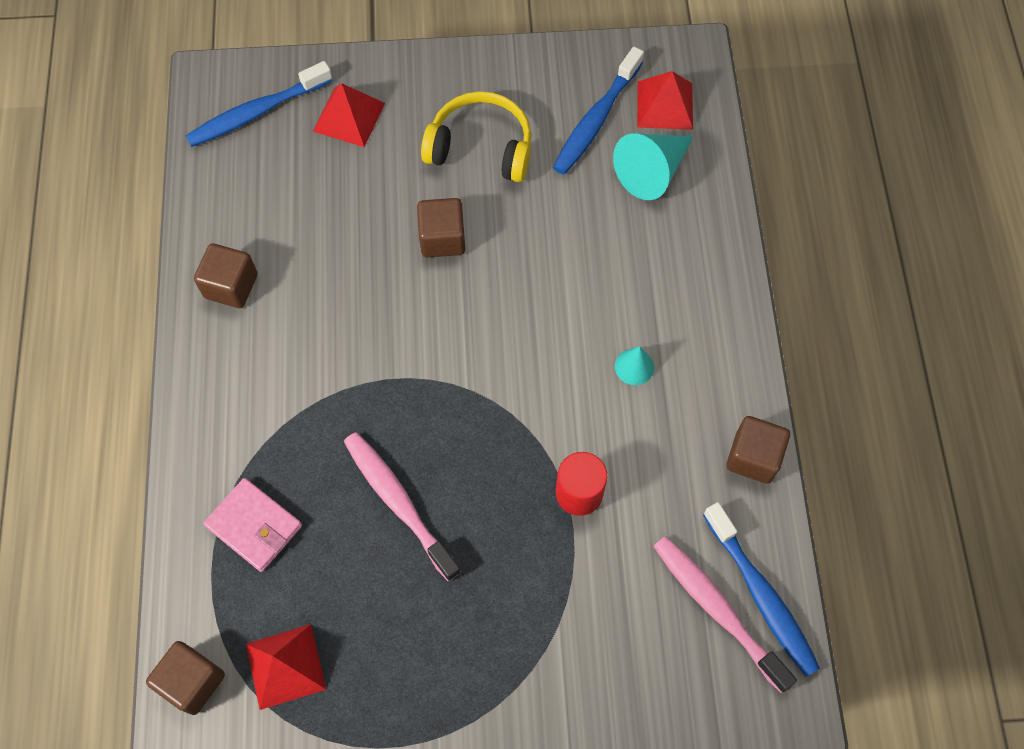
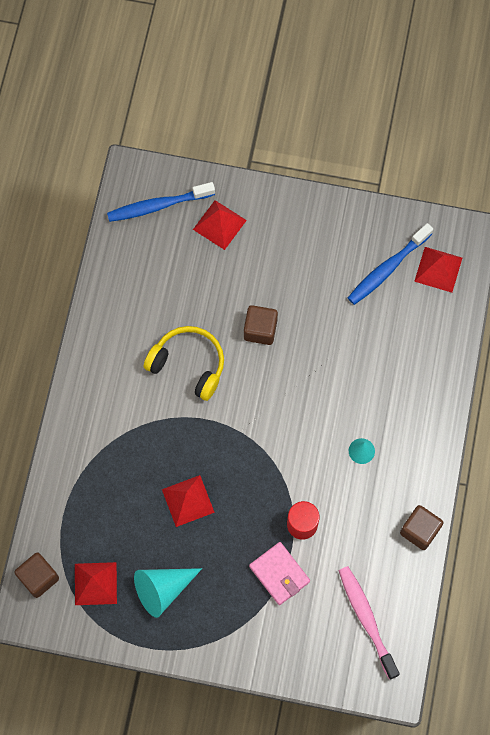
camera: 15 degrees right, 5 degrees up
brown cube [194,243,258,308] -> none
pink wallet [203,478,302,572] -> pink wallet moved to [249,542,310,605]
pink toothbrush [344,432,461,581] -> red pyramid [162,475,215,527]
yellow headphones [421,91,531,182] -> yellow headphones moved to [144,326,224,401]
turquoise cone [613,133,694,200] -> turquoise cone moved to [134,568,202,618]
blue toothbrush [703,502,820,677] -> none

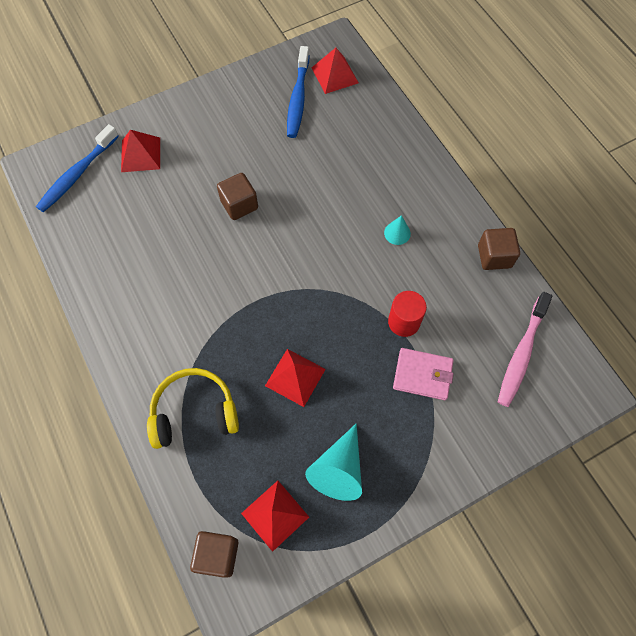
camera: 40 degrees left, 5 degrees down
yellow headphones [144,326,224,401] -> yellow headphones moved to [147,368,239,449]
pink toothbrush [338,566,400,679] -> pink toothbrush turned 90 degrees counterclockwise [498,292,552,407]

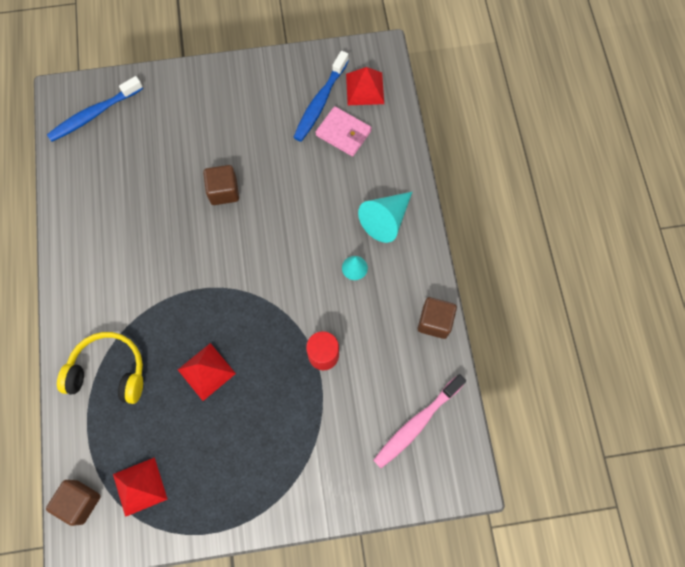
camera: 20 degrees right, 5 degrees up
red pyramid [121,130,160,172] -> none
turquoise cone [305,423,362,501] -> turquoise cone moved to [358,192,412,243]
pink wallet [393,348,454,400] -> pink wallet moved to [316,106,372,157]

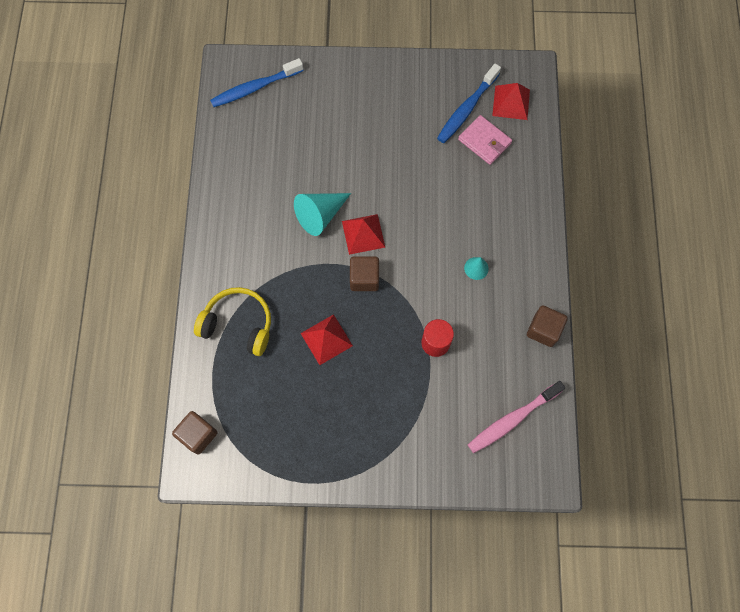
camera: 10 degrees right, 0 degrees up
red pyramid [113,457,168,517] -> red pyramid moved to [342,214,385,255]
brown cube [203,165,239,205] -> brown cube moved to [350,256,379,291]
turquoise cone [358,192,412,243] -> turquoise cone moved to [294,193,351,236]

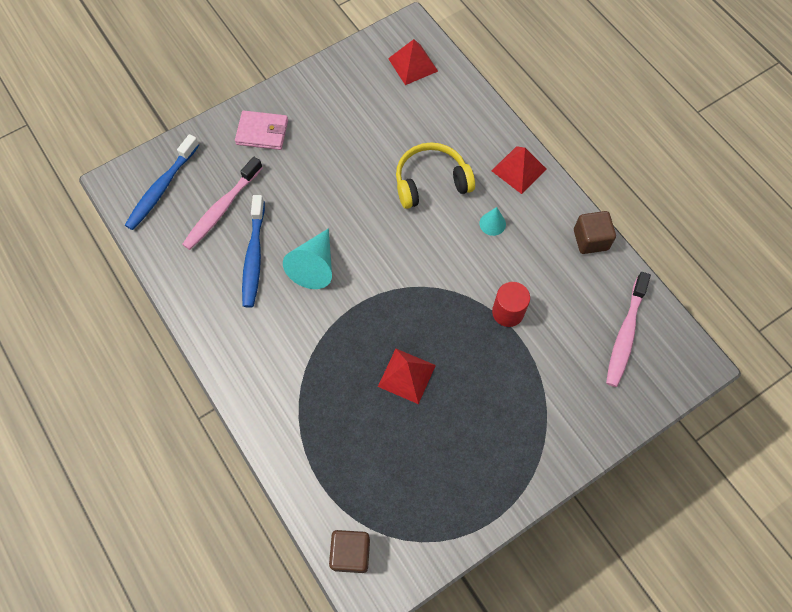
camera: 35 degrees left, 5 degrees down
yellow headphones [194,287,271,356] -> yellow headphones moved to [396,142,475,209]
red pyramid [342,214,385,255] -> red pyramid moved to [491,146,547,194]
brown cube [350,256,379,291] -> none
blue toothbrush [437,64,501,143] -> blue toothbrush moved to [242,195,265,308]
pink wallet [458,115,512,165] -> pink wallet moved to [235,111,288,150]
none -> pink toothbrush [182,157,263,250]

